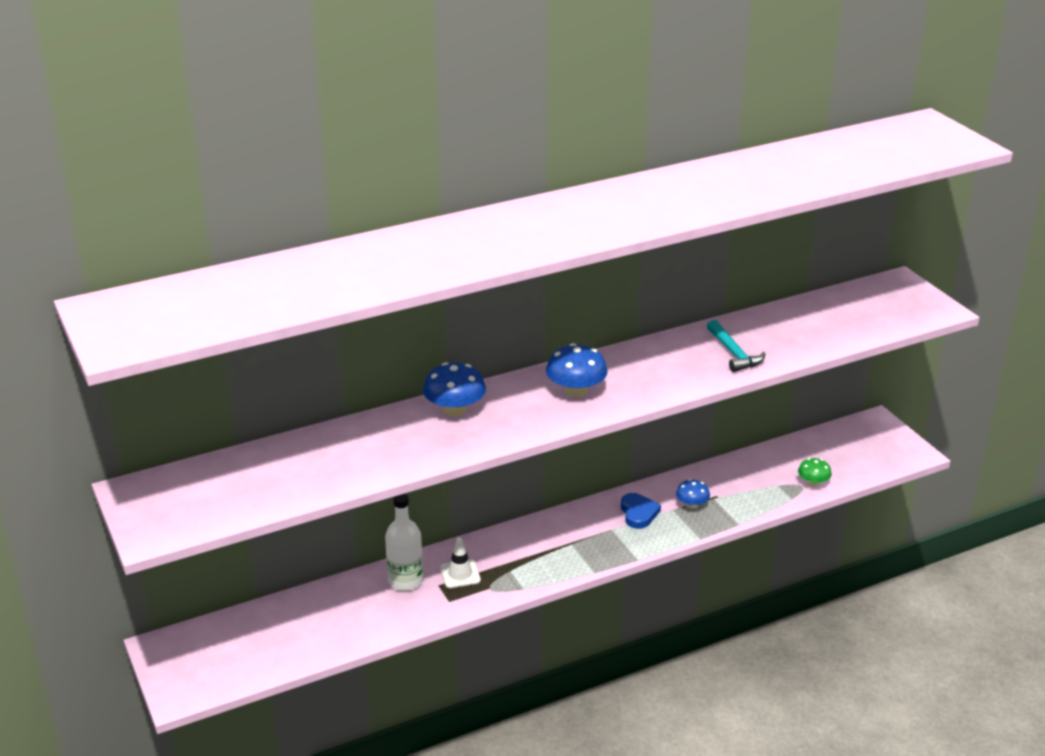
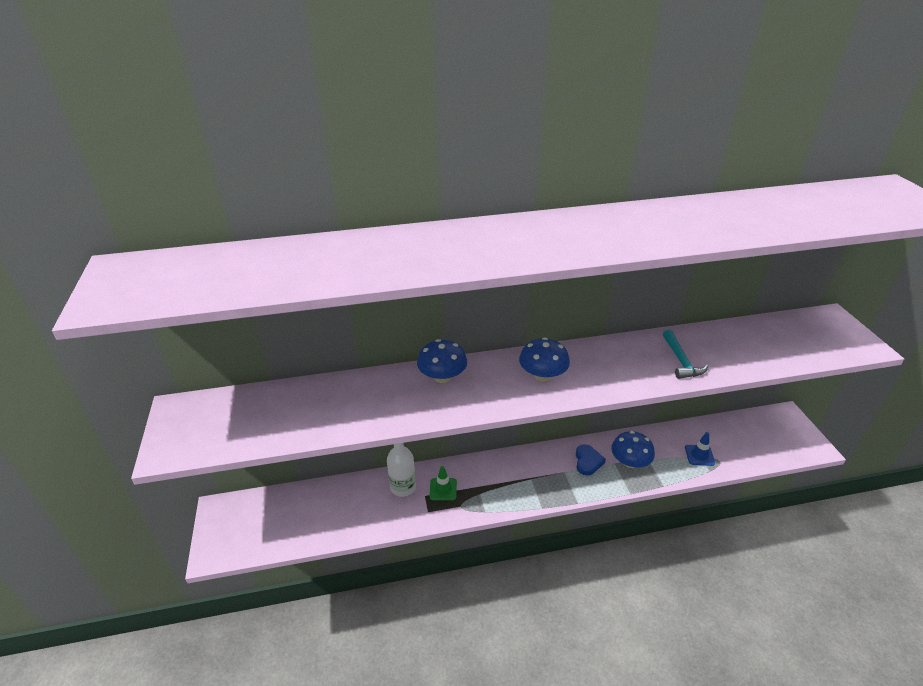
camera: 15 degrees right, 5 degrees up
white traffic cone [440,537,481,588] -> green traffic cone [430,466,457,501]
blue mushroom [676,479,710,509] -> blue mushroom [611,431,655,468], size x1.63
green mushroom [798,458,832,487] -> none
none -> blue traffic cone [685,432,715,466]

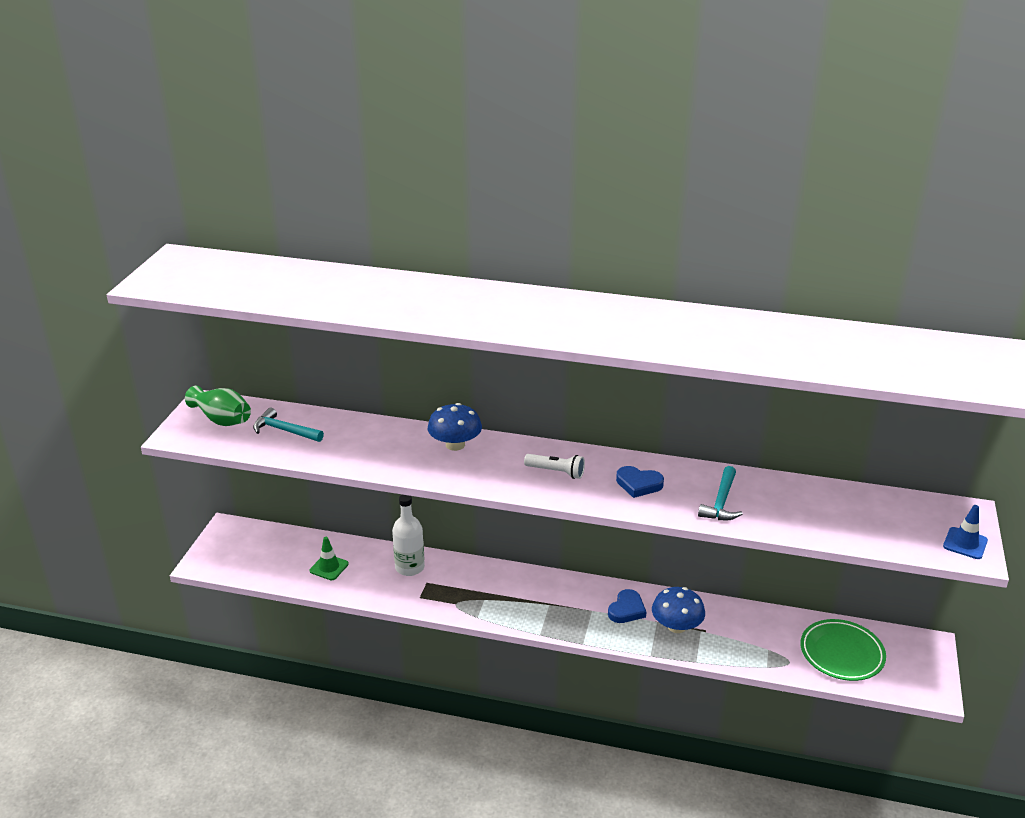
camera: 25 degrees right, 5 degrees down
green traffic cone [430,466,457,501] -> green traffic cone moved to [310,537,349,580]
blue mushroom [519,338,570,382] -> white flashlight [524,454,585,479]
blue traffic cone [685,432,715,466] -> blue traffic cone moved to [943,505,988,559]
none -> green vase [185,386,251,426]
none -> turquoise hammer [253,407,324,442]
none -> blue heart [616,466,664,498]
none -> green plate [800,619,886,681]

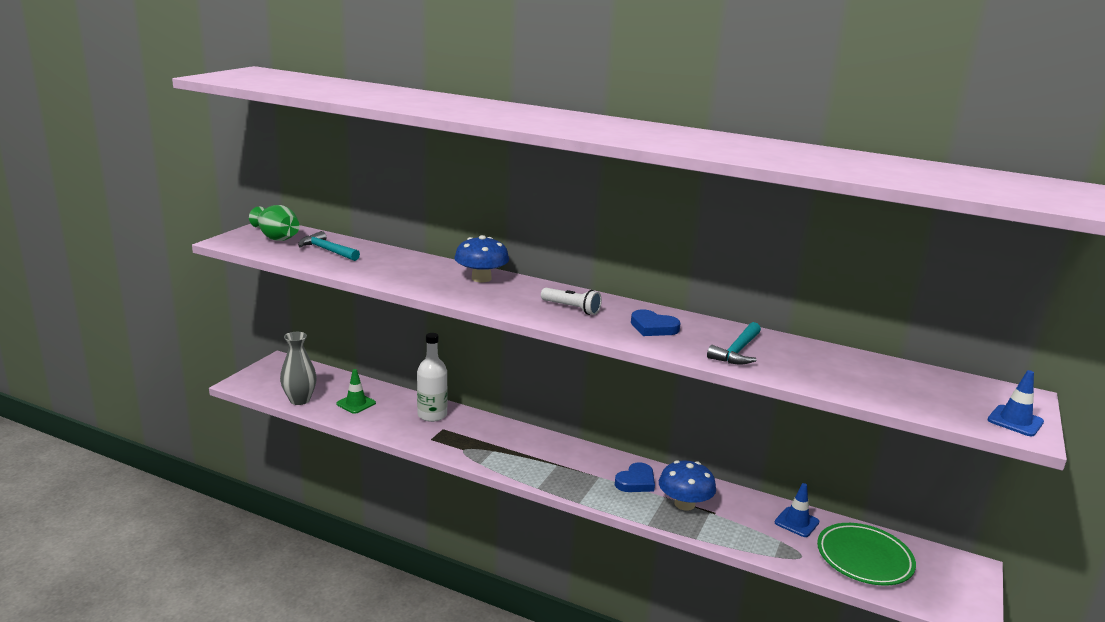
camera: 10 degrees right, 10 degrees down
none -> grey vase [280,332,317,405]
none -> blue traffic cone [775,483,819,537]

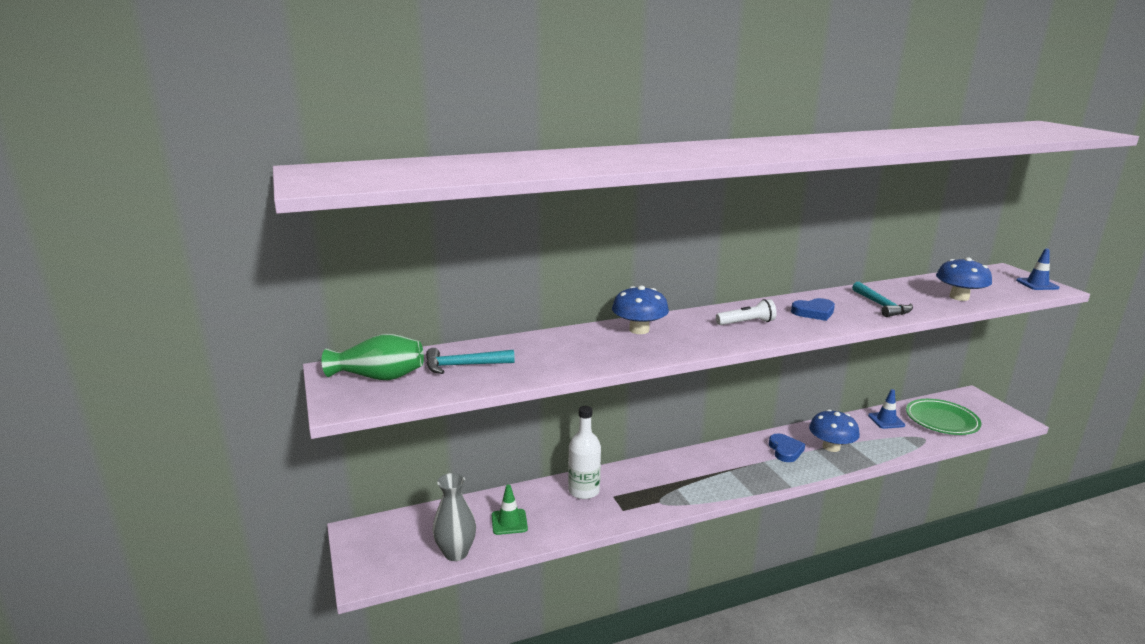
camera: 45 degrees left, 0 degrees up
none -> blue mushroom [936,257,992,301]

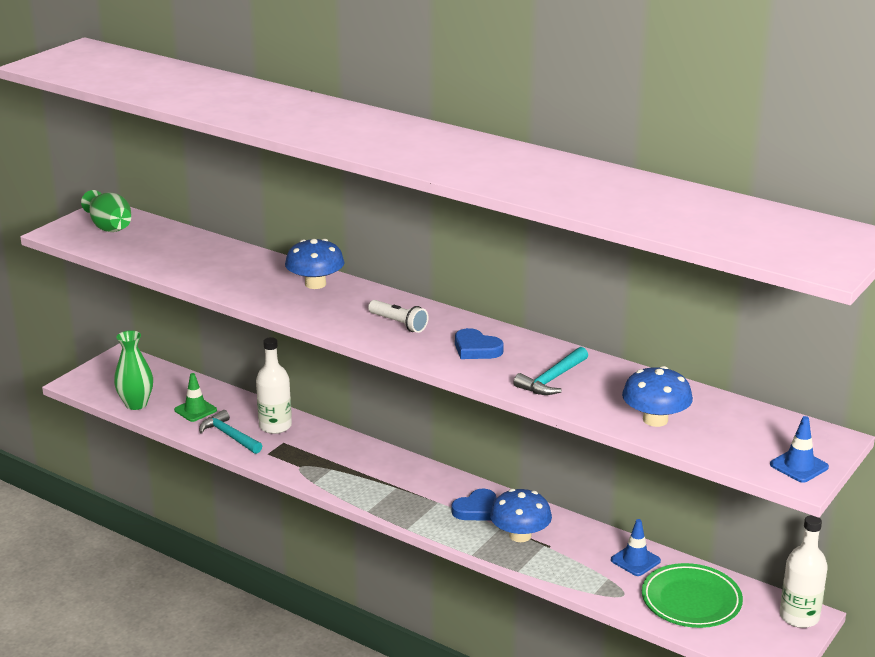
camera: 55 degrees right, 5 degrees up
turquoise hammer [426,348,515,374] -> turquoise hammer moved to [199,410,262,454]
grey vase [433,473,476,561] -> green vase [114,330,153,410]
none -> white bottle [780,515,828,628]

